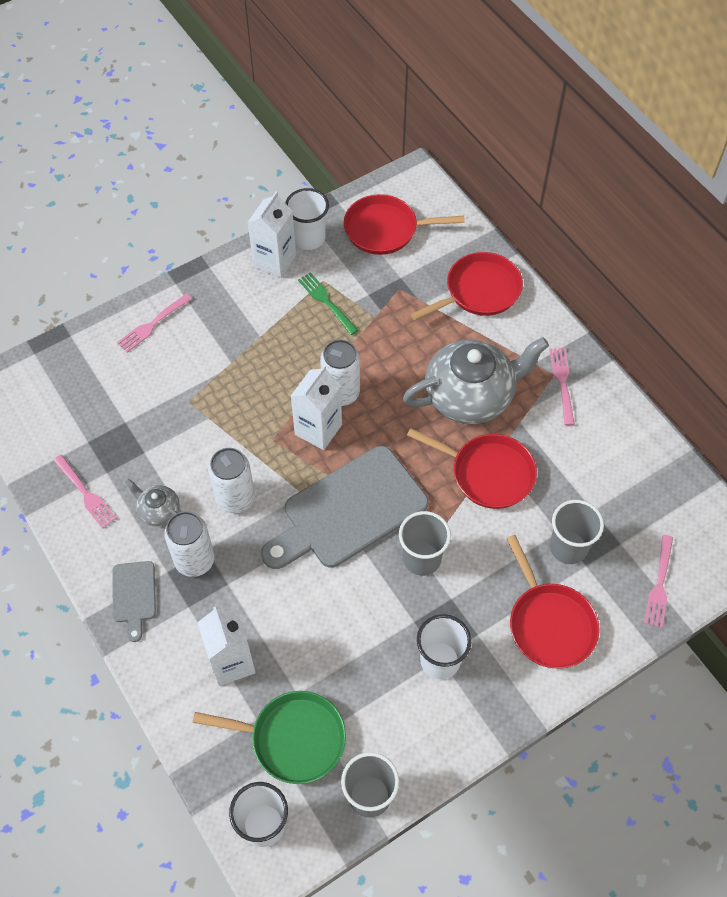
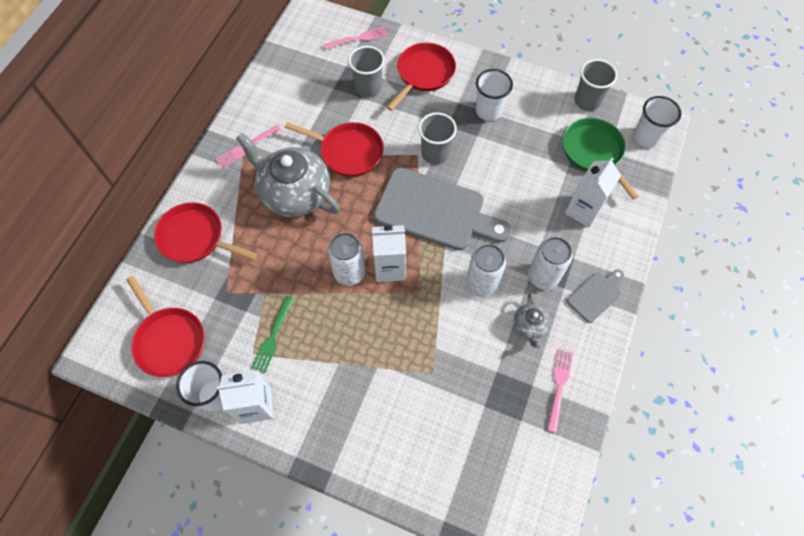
camera: 125 degrees left, 5 degrees up
pink fork [117,294,192,352] -> none
red pan [407,428,537,509] -> red pan turned 120 degrees clockwise [285,122,384,177]

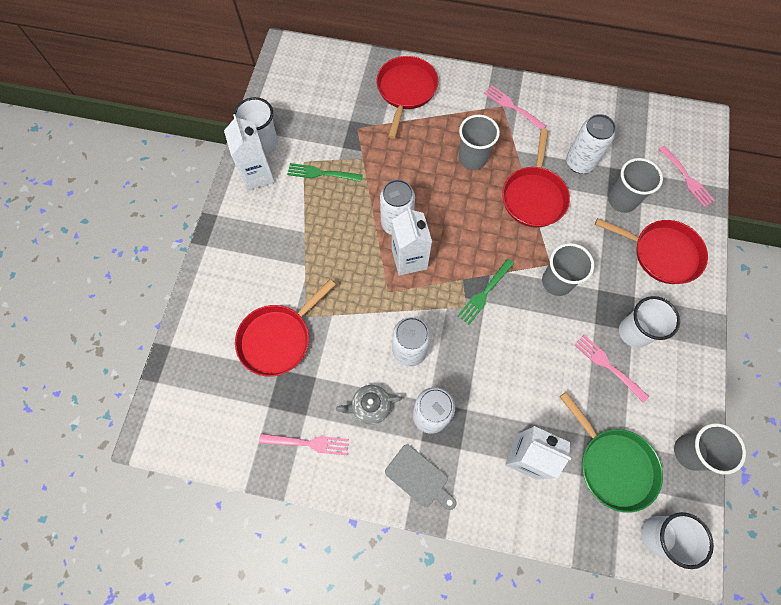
camera: 80 degrees right, 5 degrees up
red pan [127,276,205,377] -> red pan moved to [235,279,336,376]
grey teapot [236,133,340,217] -> grey cup [459,115,500,170]
grey cutting board [374,168,511,250] -> green fork [457,259,514,324]
green pan [562,118,639,200] -> green pan turned 90 degrees clockwise [560,392,663,513]
none -> white can [566,114,616,174]
none -> pink fork [574,335,649,403]

